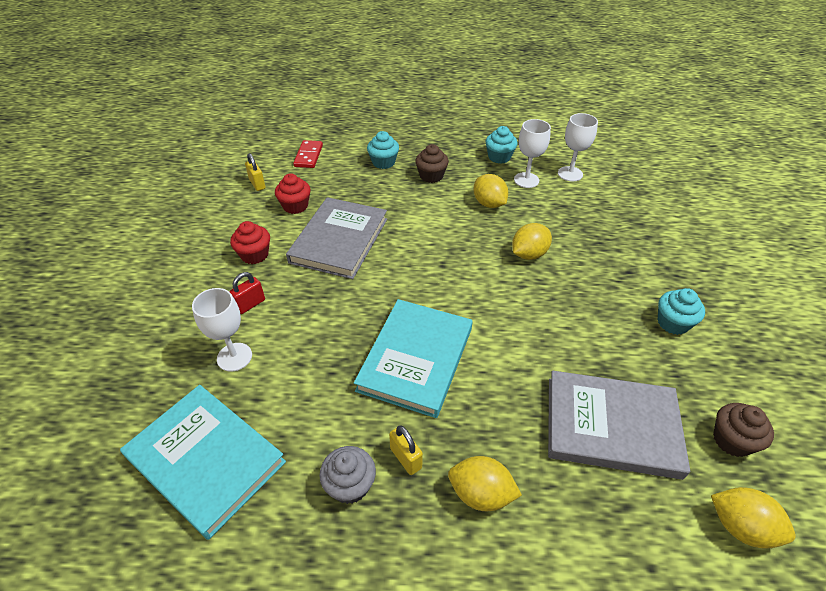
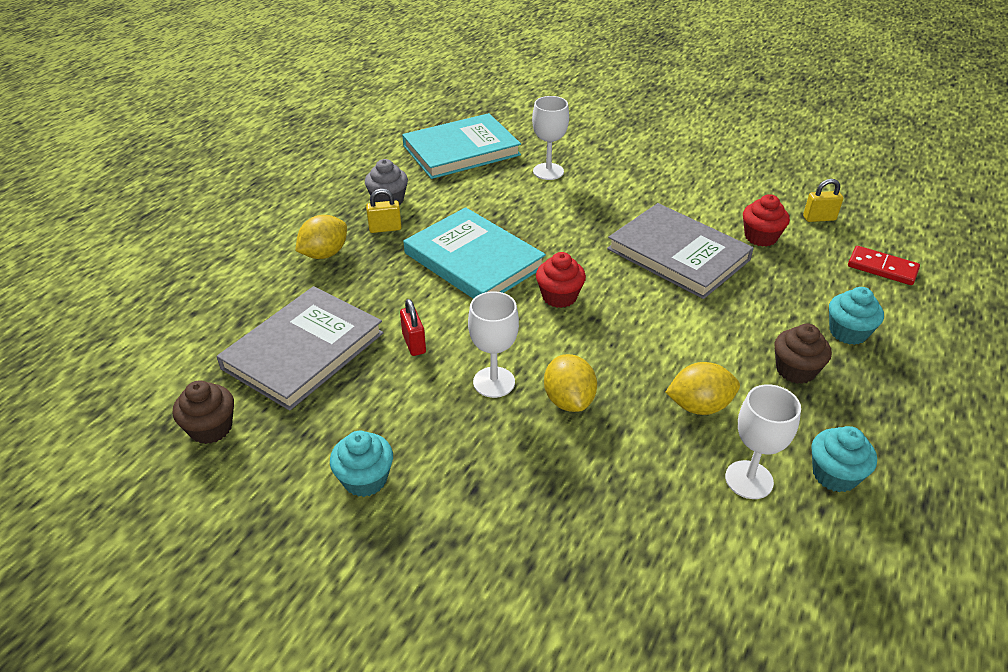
camera: 115 degrees right, 5 degrees down
red padlock [229,272,265,314] -> red padlock moved to [400,299,426,356]
red cupcake [230,221,270,264] -> red cupcake moved to [536,252,586,308]
white goblet [558,113,598,181] -> white goblet moved to [468,291,519,398]
yellow lemon [711,487,796,549] -> none

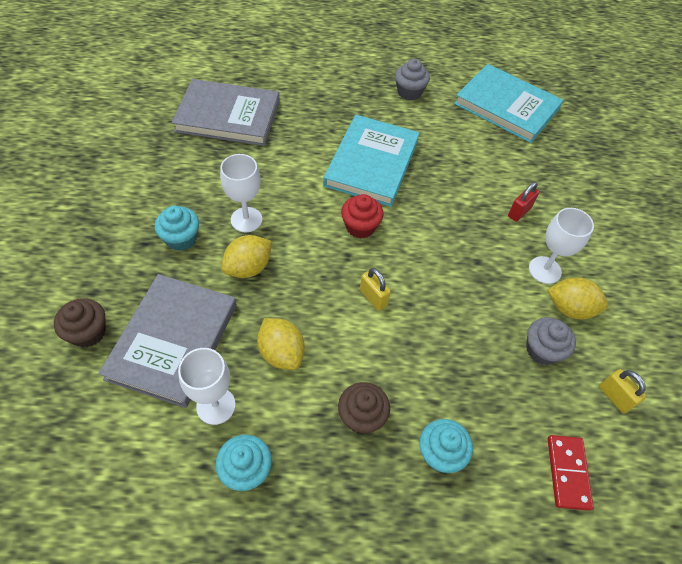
camera: 60 degrees right, 15 degrees up
brown cupcake [173,381,234,444] -> brown cupcake moved to [54,298,106,347]
yellow lemon [295,215,347,259] -> yellow lemon moved to [547,277,608,319]
turquoise cupcake [330,431,393,497] -> turquoise cupcake moved to [155,206,199,251]
yellow padlock [366,189,402,233] -> yellow padlock moved to [360,268,391,311]
red padlock [400,299,426,356] -> red padlock moved to [508,182,539,222]
white goblet [532,96,569,180] -> white goblet moved to [529,208,594,284]
grey book [607,203,754,299] -> grey book moved to [98,274,237,408]
red cupcake [743,194,790,247] -> grey cupcake [526,317,576,365]

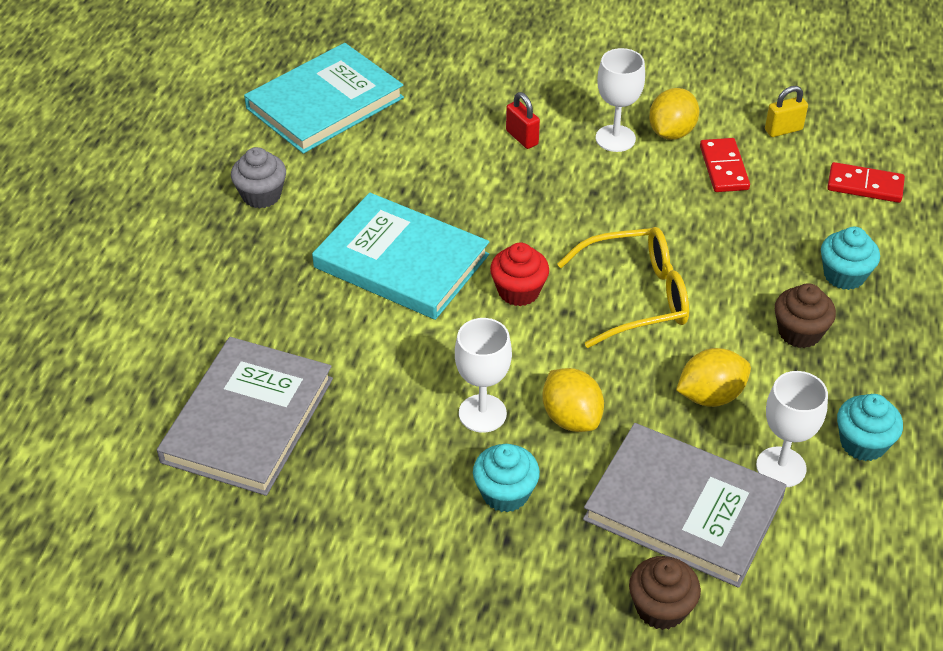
camera: 75 degrees left, 10 degrees down
yellow padlock [360,268,391,311] -> yellow glasses [557,227,689,348]
grey cupcake [526,317,576,365] -> red domino [700,138,750,192]

